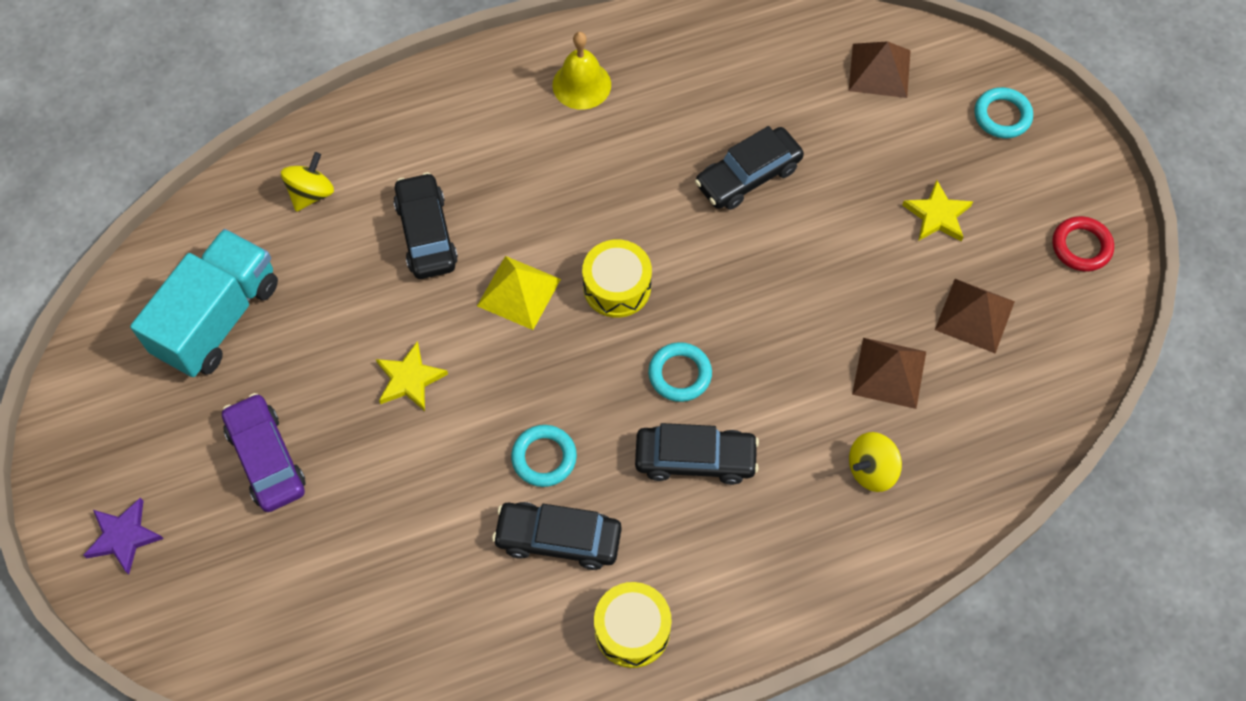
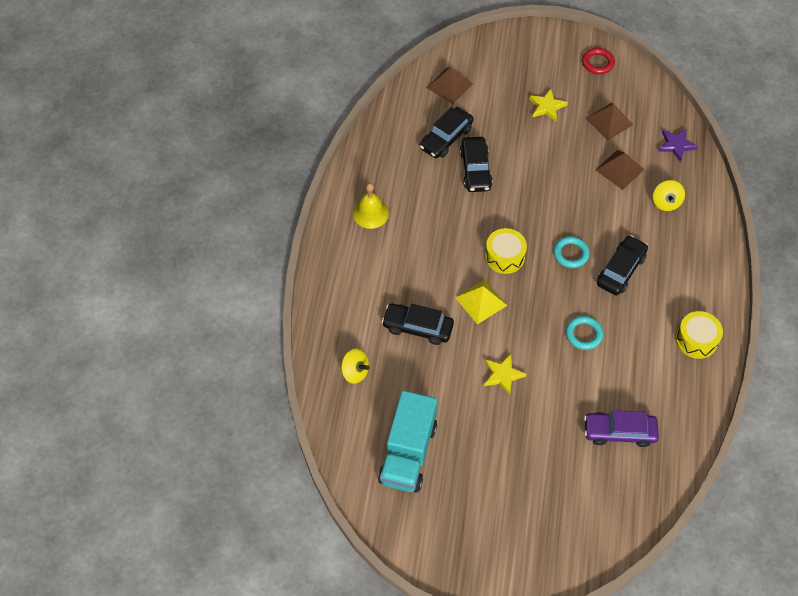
camera: 60 degrees left, 5 degrees down
purple star [83,498,164,575] -> purple star moved to [658,129,698,162]
turquoise truck [130,229,278,377] -> turquoise truck turned 135 degrees counterclockwise [378,390,437,493]
purple car [222,393,306,512] -> purple car moved to [584,410,659,447]
yellow spinning top [281,152,334,212] -> yellow spinning top turned 150 degrees clockwise [341,348,370,384]
black car [492,502,622,570] -> black car moved to [420,107,474,158]
turquoise ring [974,87,1033,138] -> none

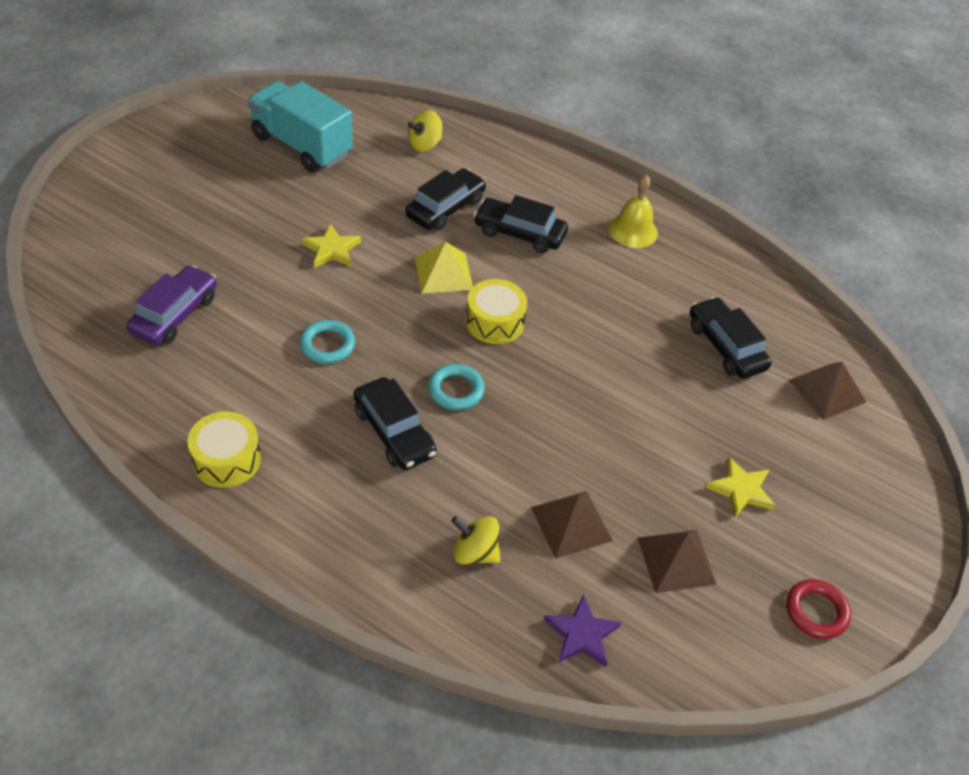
camera: 110 degrees right, 10 degrees down
black car [460,137,493,192] -> black car moved to [474,195,568,253]

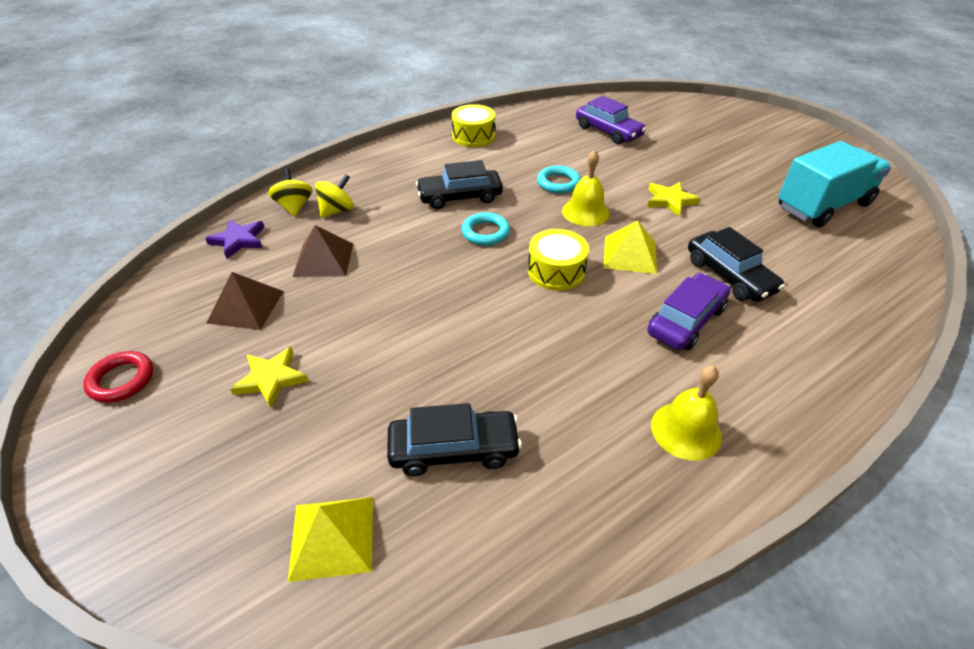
camera: 115 degrees right, 5 degrees down
yellow spinning top [408,110,442,152] -> yellow spinning top moved to [268,168,313,216]
black car [474,195,568,253] -> purple car [647,273,730,350]
brown pyramid [789,362,866,420] -> yellow pyramid [288,497,373,582]
none -> yellow bell [562,150,610,226]

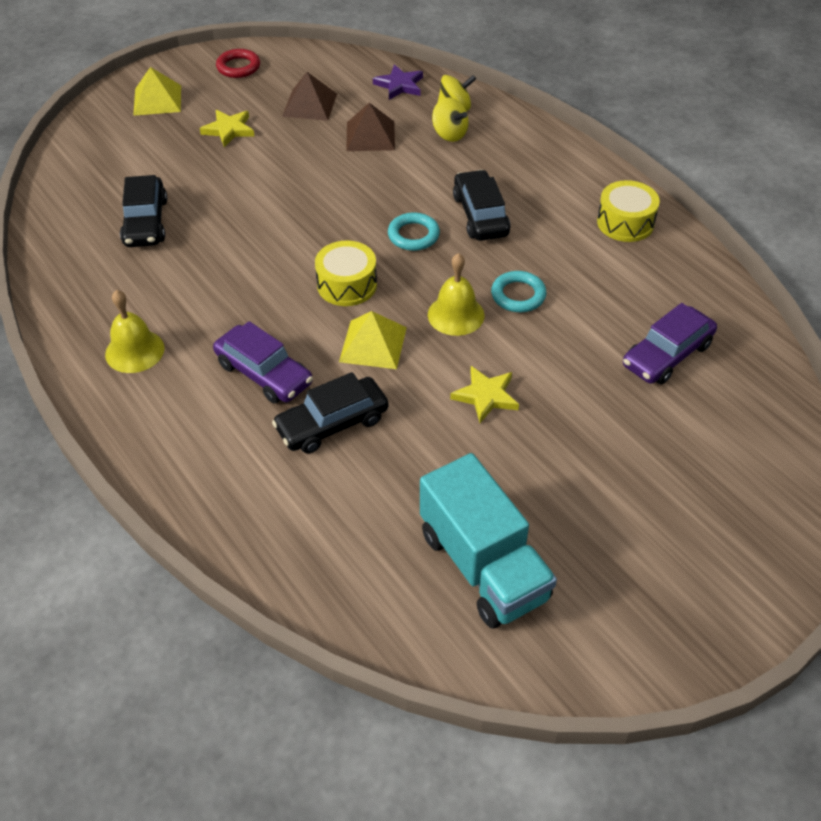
camera: 90 degrees right, 5 degrees up
yellow pyramid [288,497,373,582] -> yellow pyramid moved to [133,67,181,116]

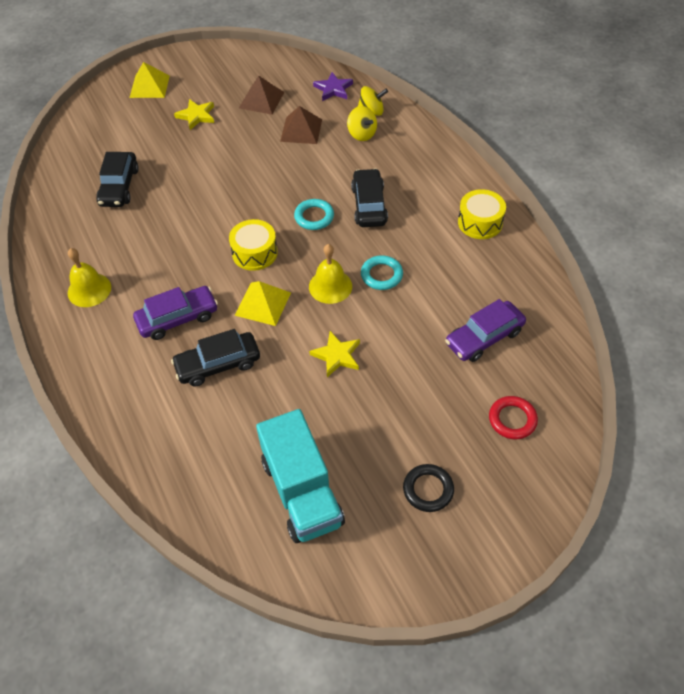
camera: 10 degrees right, 5 degrees up
purple car [213,321,313,403] -> purple car turned 75 degrees counterclockwise [133,286,218,340]
red ring [216,49,260,78] -> red ring moved to [489,396,538,439]
none -> black ring [403,464,454,512]

